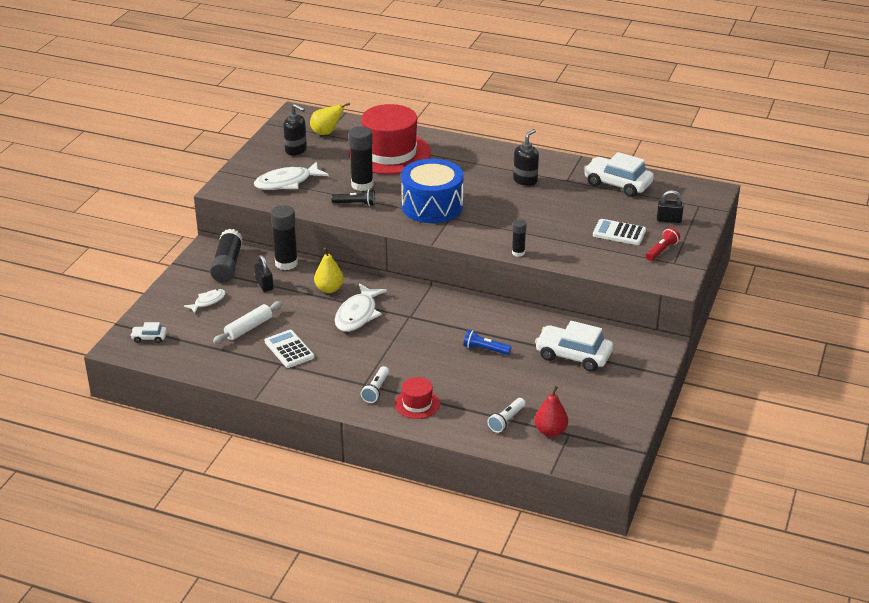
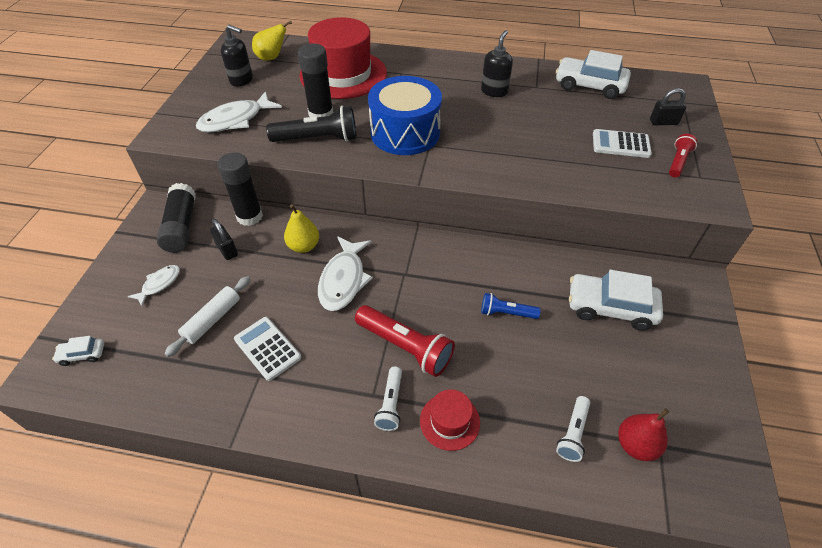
camera: 10 degrees left, 15 degrees up
black flashlight [331,189,375,206] -> black flashlight [266,106,356,142], size x1.74
black glue stick [512,219,527,257] -> none
none -> red flashlight [355,305,455,377]

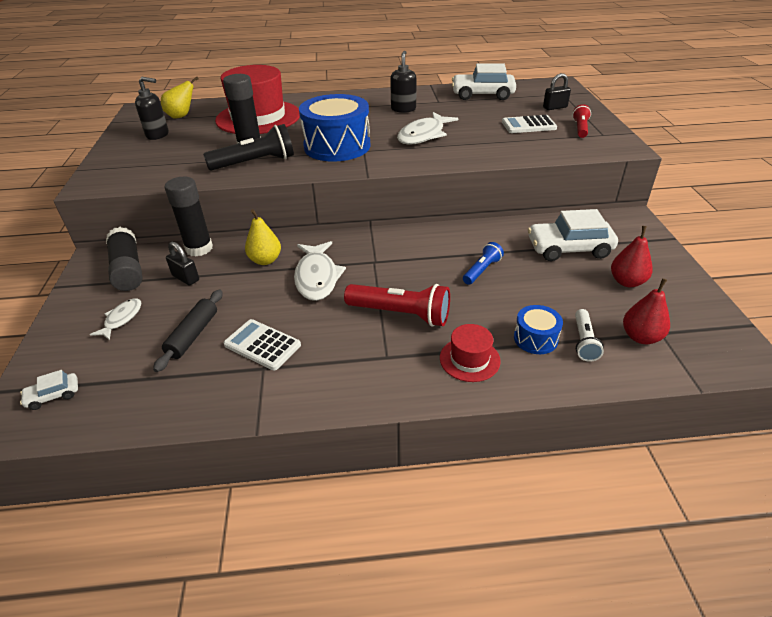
camera: 15 degrees left, 10 degrees down
white rolling pin [165,276,250,357] -> black rolling pin [153,290,223,372]
white fish [196,91,282,133] -> white fish moved to [397,112,458,145]
white flashlight [374,366,402,431] -> none
blue flashlight [481,293,541,319] -> blue flashlight turned 135 degrees clockwise [463,242,504,285]
none -> blue drum [514,305,563,354]
none -> red pear [611,226,653,287]

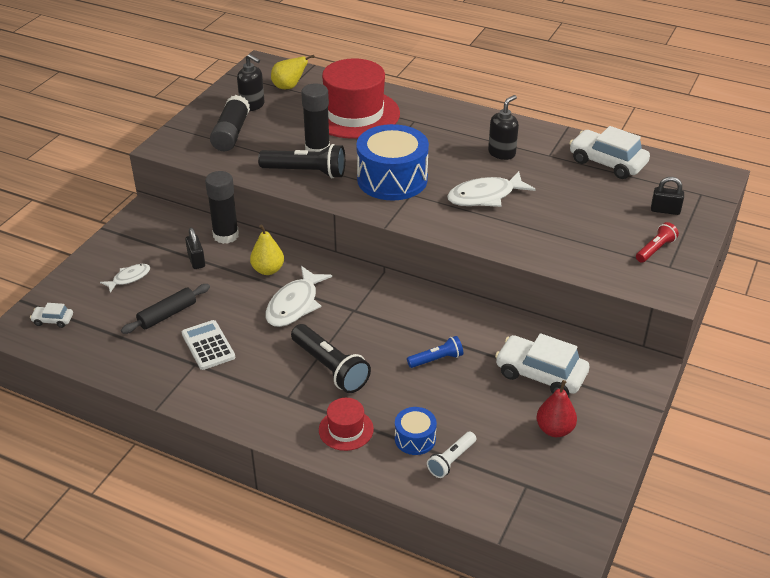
camera: 30 degrees right, 0 degrees up
black glue stick [106,227,143,291] -> black glue stick moved to [210,95,250,151]
red flashlight [344,284,450,326] -> black flashlight [291,324,371,393]
white calculator [502,115,557,133] -> none
red pear [623,278,670,344] -> none

